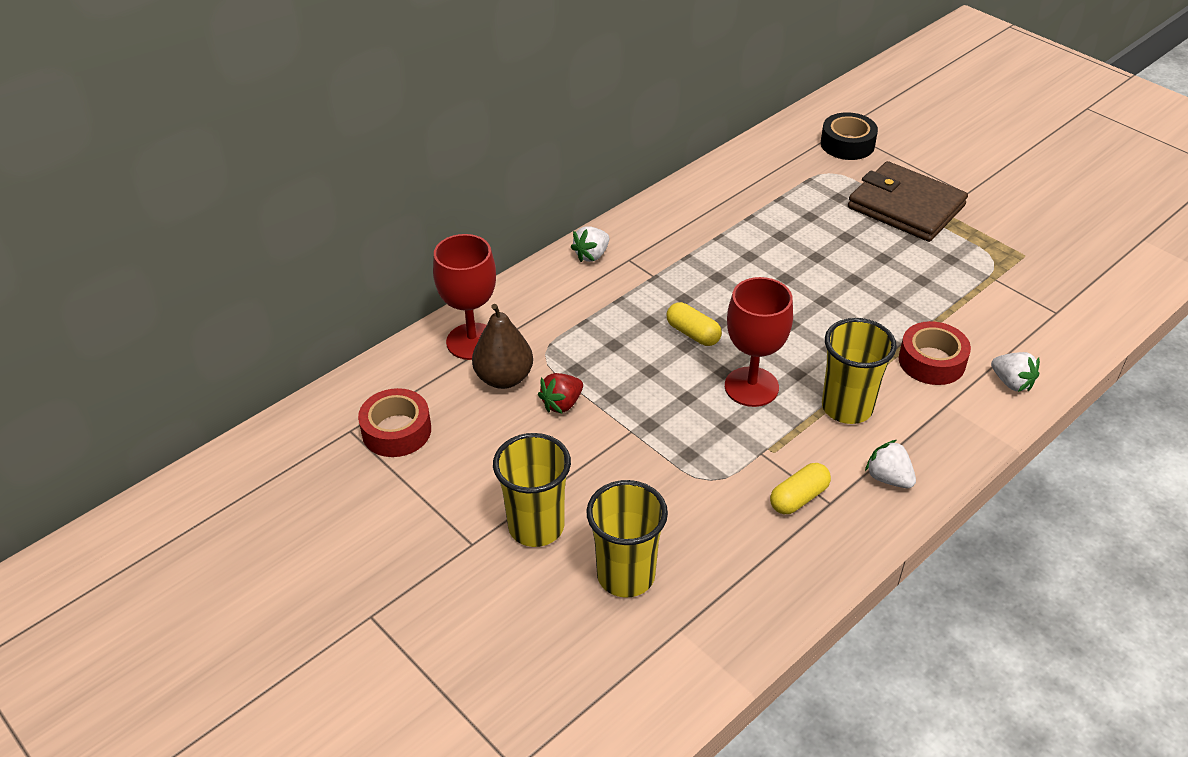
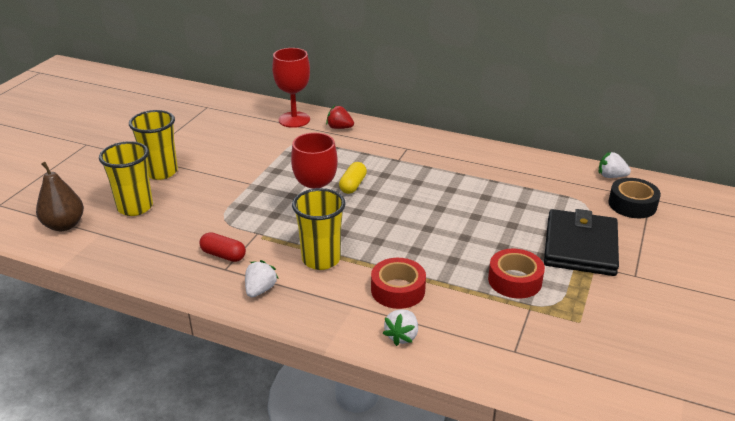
camera: 65 degrees right, 10 degrees down
red tape [358,388,431,457] -> red tape moved to [488,248,545,299]
brown pear [472,304,533,389] -> brown pear moved to [36,162,84,231]
red strawberry [538,373,583,414] -> red strawberry moved to [326,105,354,129]
white strawberry [571,226,610,262] -> white strawberry moved to [599,152,631,178]
yellow capsule [770,463,831,514] -> red capsule [199,232,246,262]
brown wallet [848,161,968,242] -> black wallet [544,209,619,276]

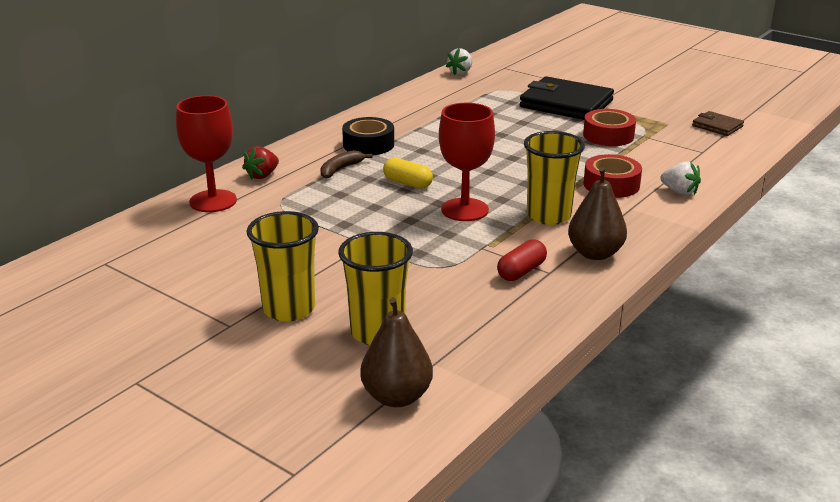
camera: 75 degrees left, 5 degrees down
white strawberry [245,260,279,297] -> brown pear [568,167,627,260]
black tape [608,178,661,218] -> black tape moved to [342,117,394,155]
none -> brown banana [320,150,373,179]
none -> brown wallet [692,111,744,136]

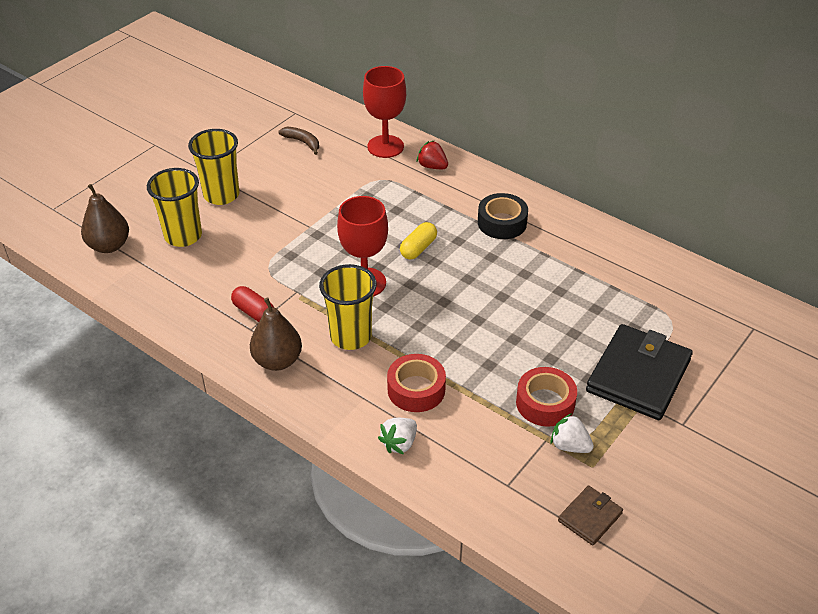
camera: 90 degrees right, 15 degrees up
brown banana [320,150,373,179] -> brown banana moved to [278,127,319,155]
white strawberry [446,48,472,75] -> white strawberry moved to [551,413,594,453]

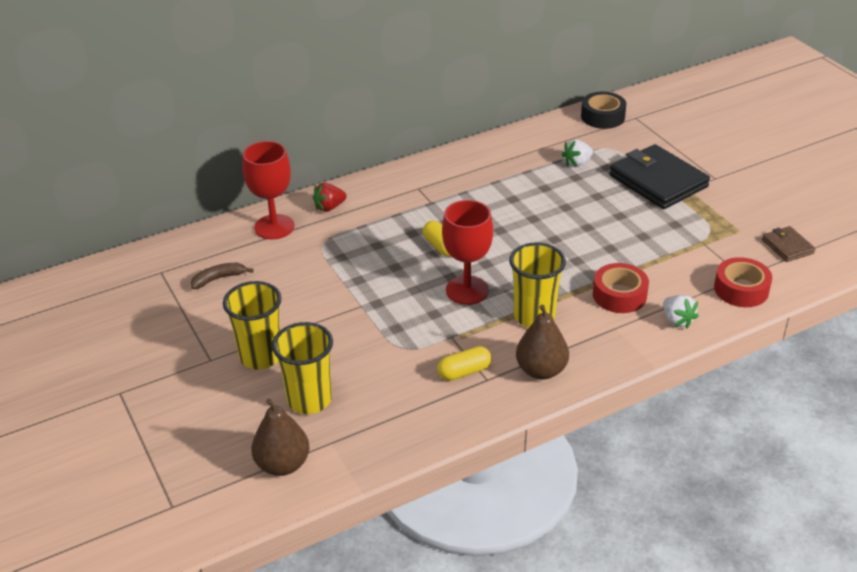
camera: 65 degrees left, 5 degrees down
red capsule [231,286,274,322] -> yellow capsule [437,346,491,381]
black tape [478,193,528,239] -> black tape moved to [581,92,626,129]
red tape [516,367,577,426] -> red tape moved to [714,257,772,307]
white strawberry [551,413,594,453] -> white strawberry moved to [561,140,593,167]

